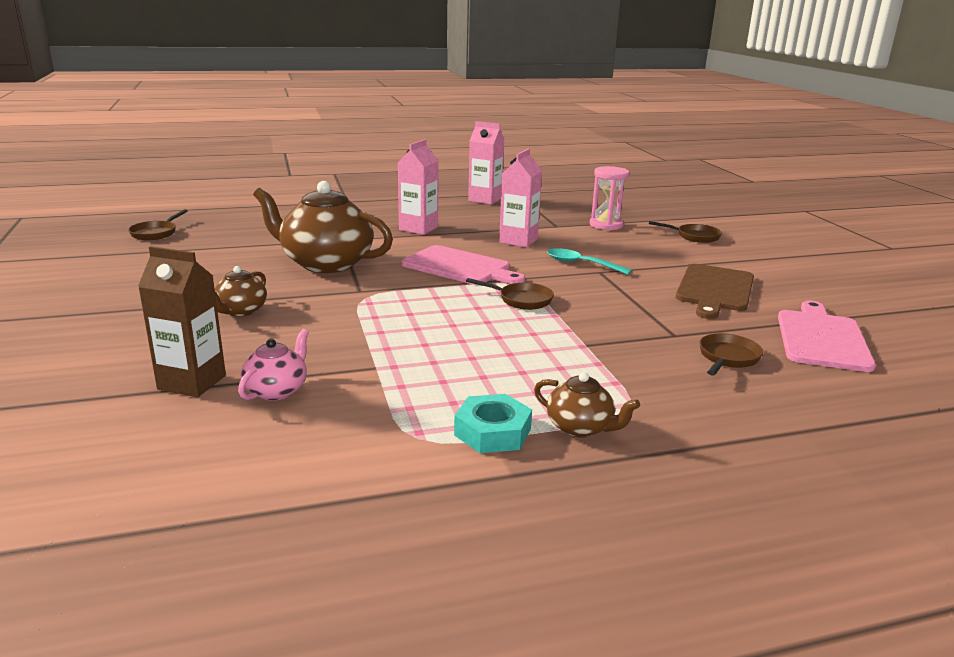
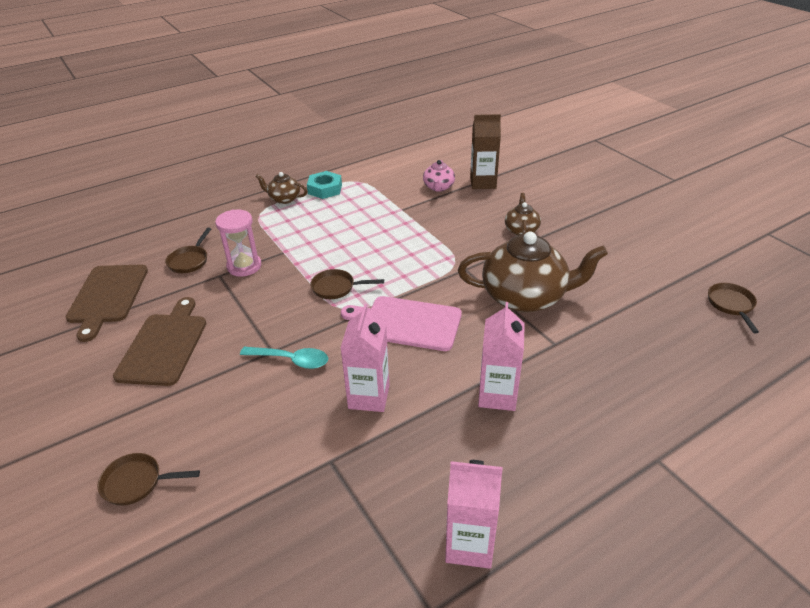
camera: 165 degrees right, 15 degrees up
pink hourglass [590,166,629,230] -> pink hourglass moved to [215,209,261,277]
pink cutting board [778,300,876,372] -> brown cutting board [66,265,148,342]

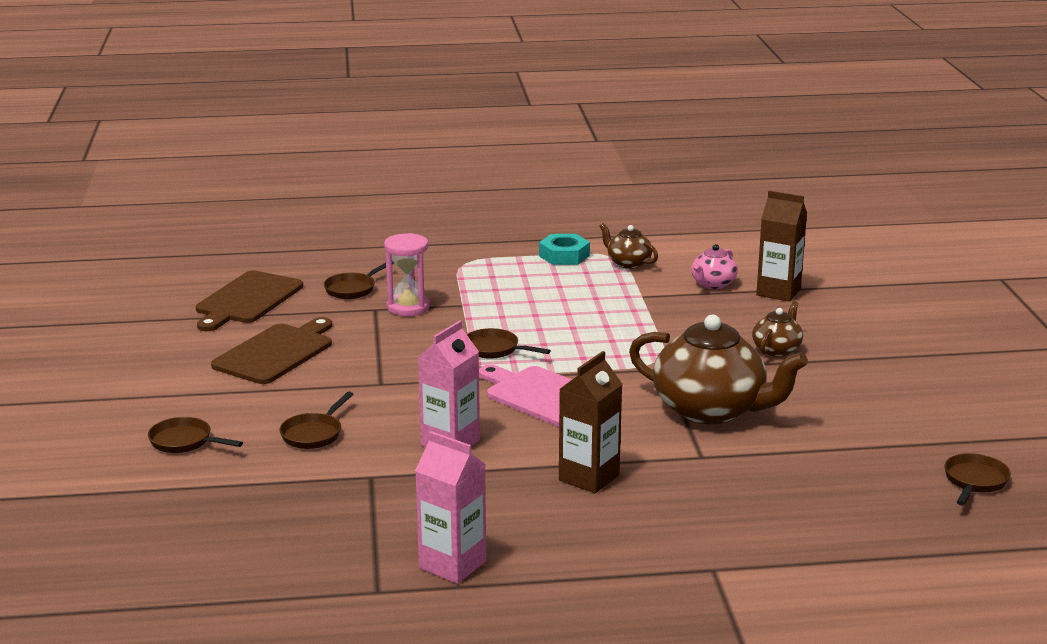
camera: 25 degrees right, 15 degrees down
turquoise spoon [240,347,328,369] -> none
brown teapot [255,172,307,204] -> brown teapot moved to [599,223,658,269]
pink carton [478,302,525,411] -> brown carton [559,351,622,493]
none -> brown pan [280,392,353,449]

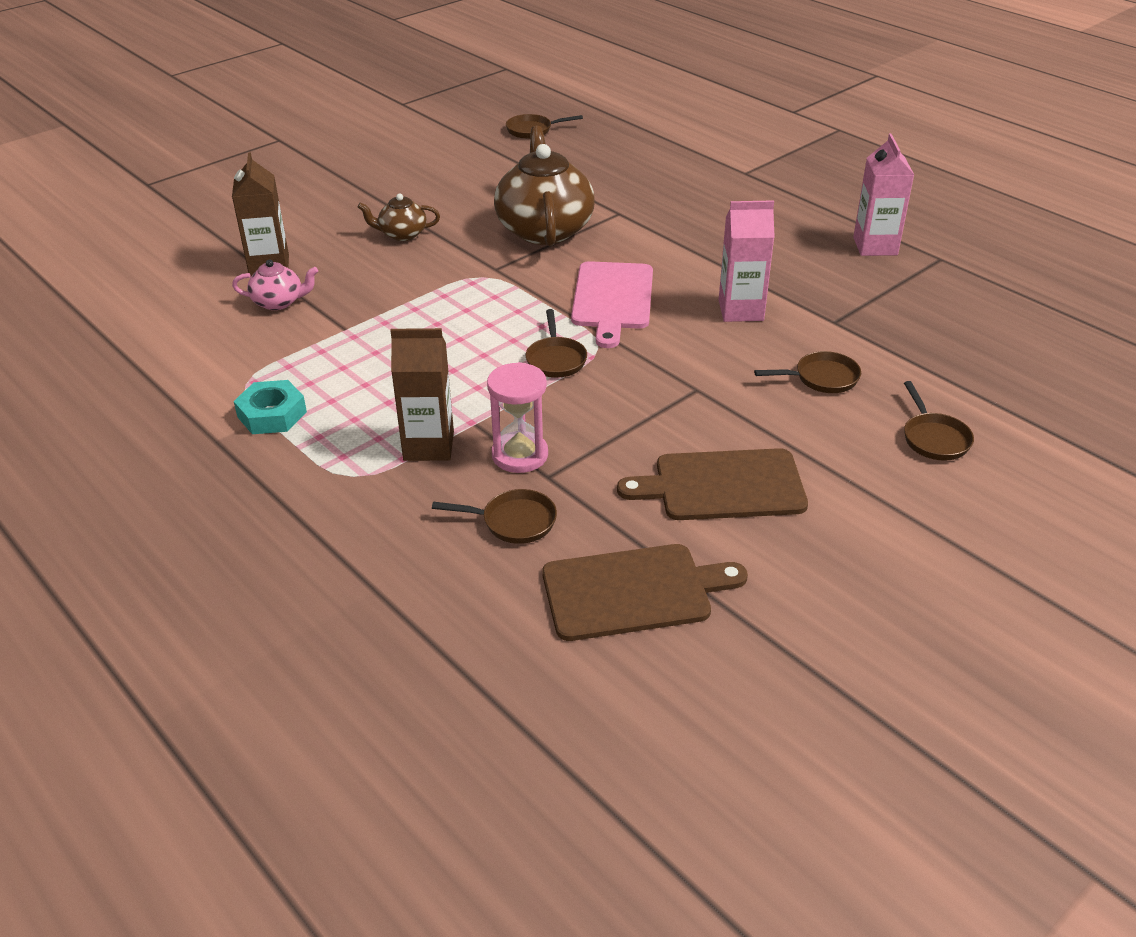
camera: 125 degrees left, 15 degrees up
brown carton [559,351,622,493] -> brown carton moved to [390,328,454,461]
brown teapot [599,223,658,269] -> none

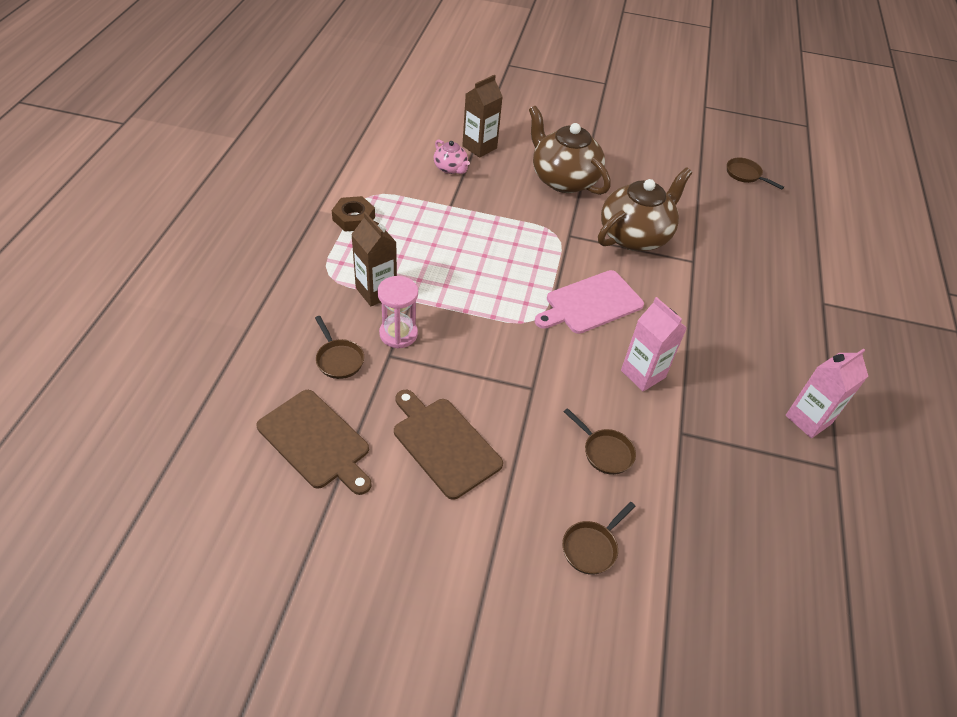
camera: 50 degrees right, 10 degrees up
turquoise nut [234,380,307,434] -> brown nut [332,196,375,232]
brown teapot [358,194,440,241] -> brown teapot [529,106,611,195], size x2.07
brown pan [526,309,587,378] -> none

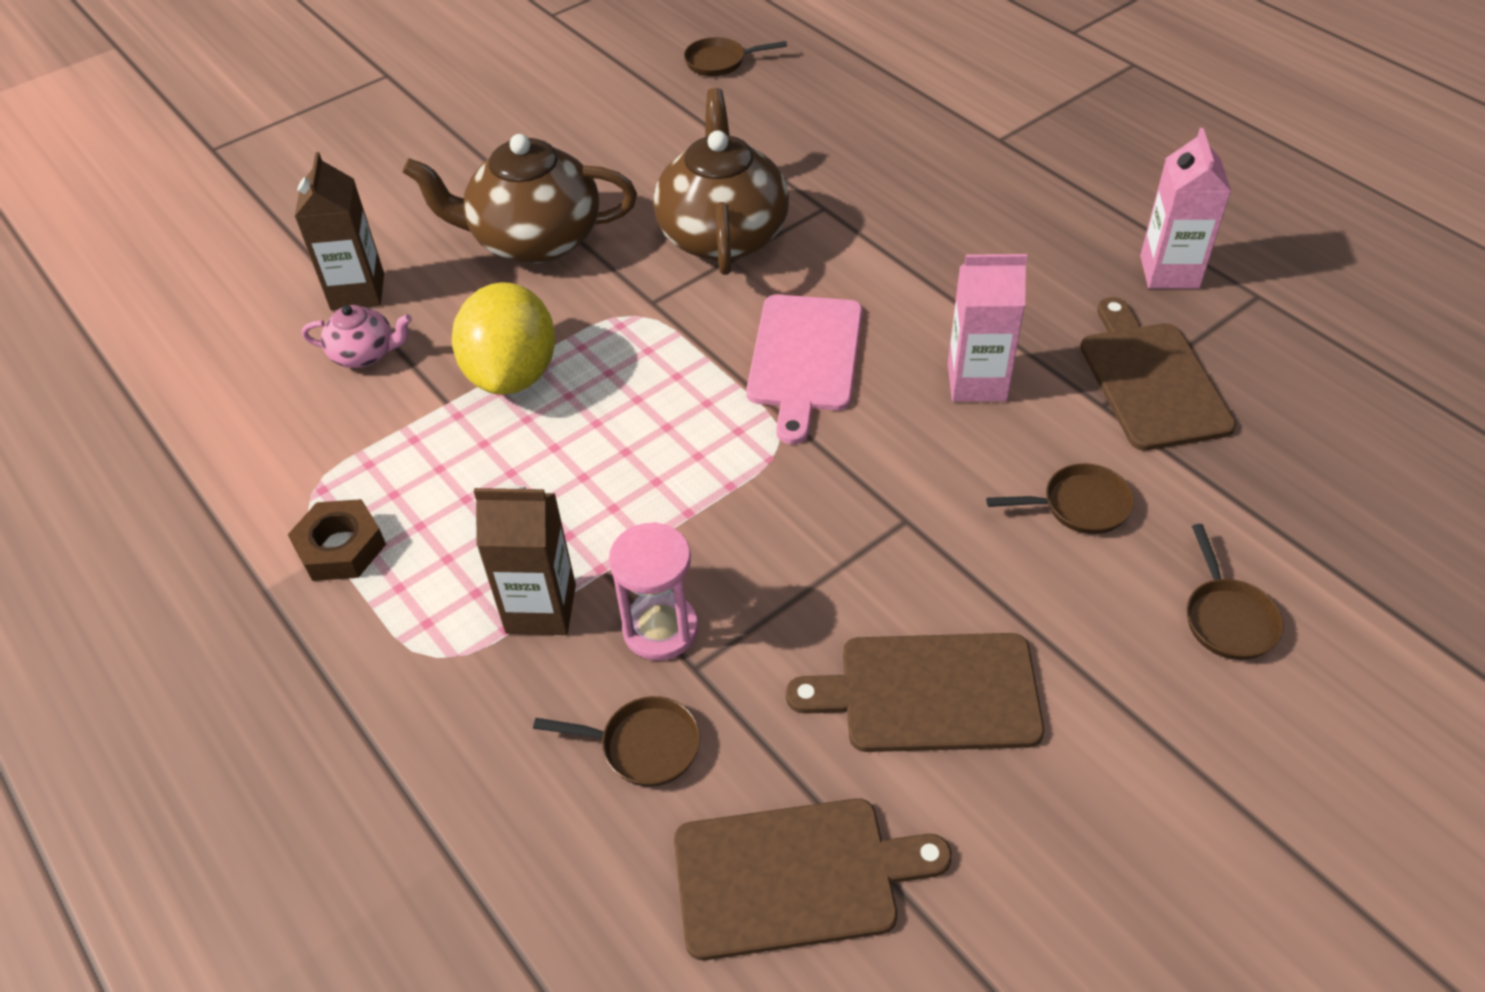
camera: 45 degrees left, 0 degrees up
none -> yellow lemon [452,282,555,395]
none -> brown cutting board [1080,297,1236,451]

